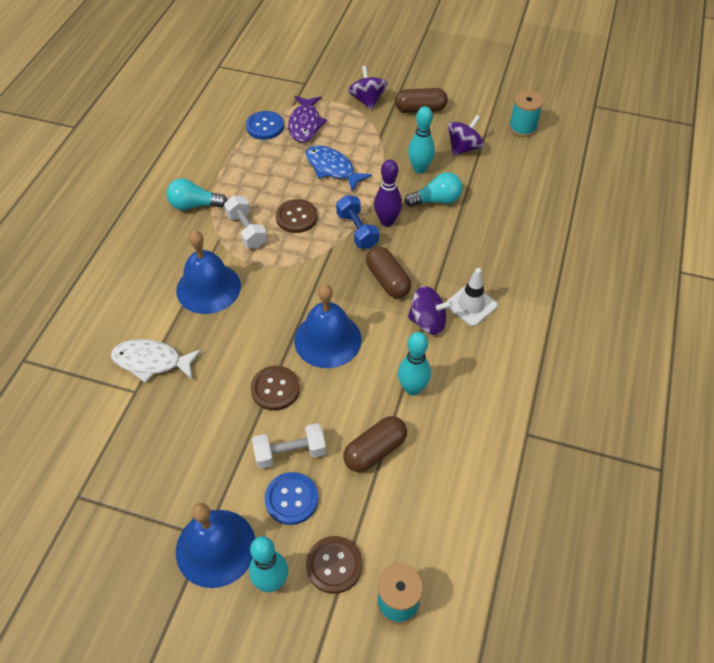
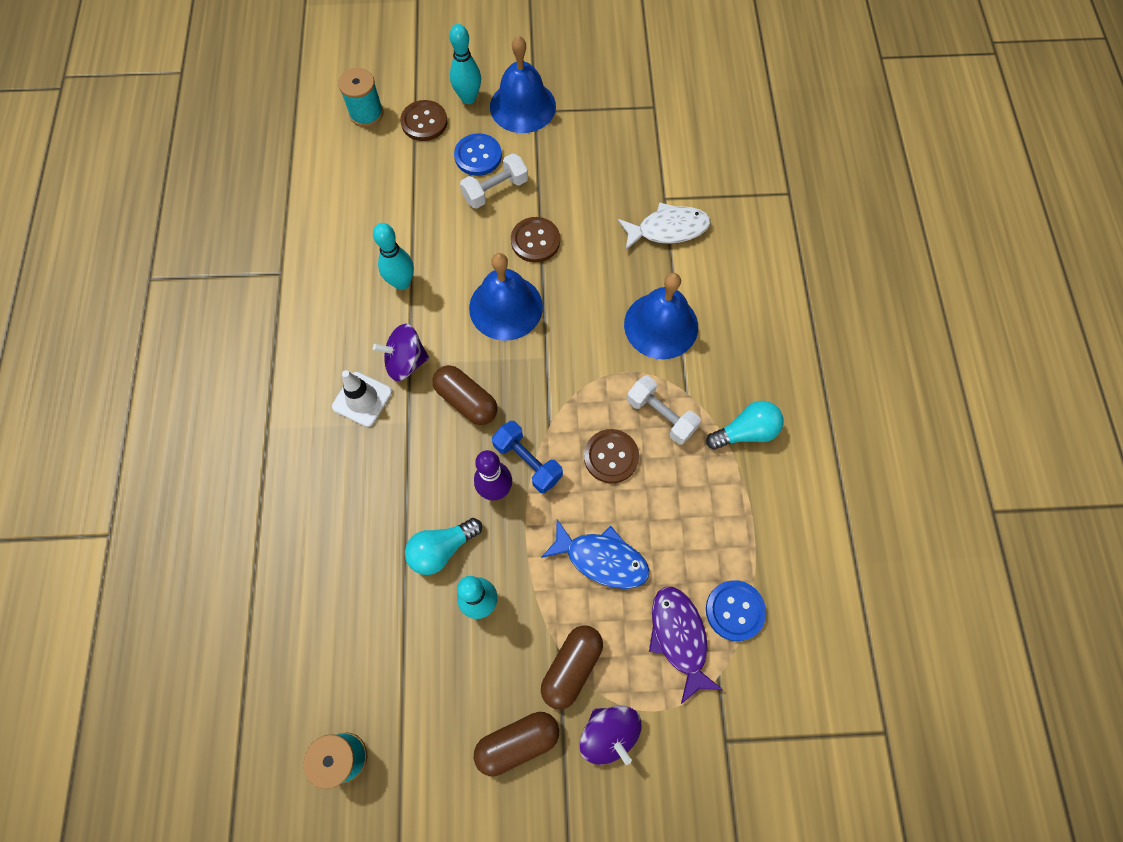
camera: 160 degrees right, 15 degrees up
brown capsule [343,416,407,472] -> brown capsule moved to [541,625,603,710]
purple spinning top [448,115,484,156] -> none

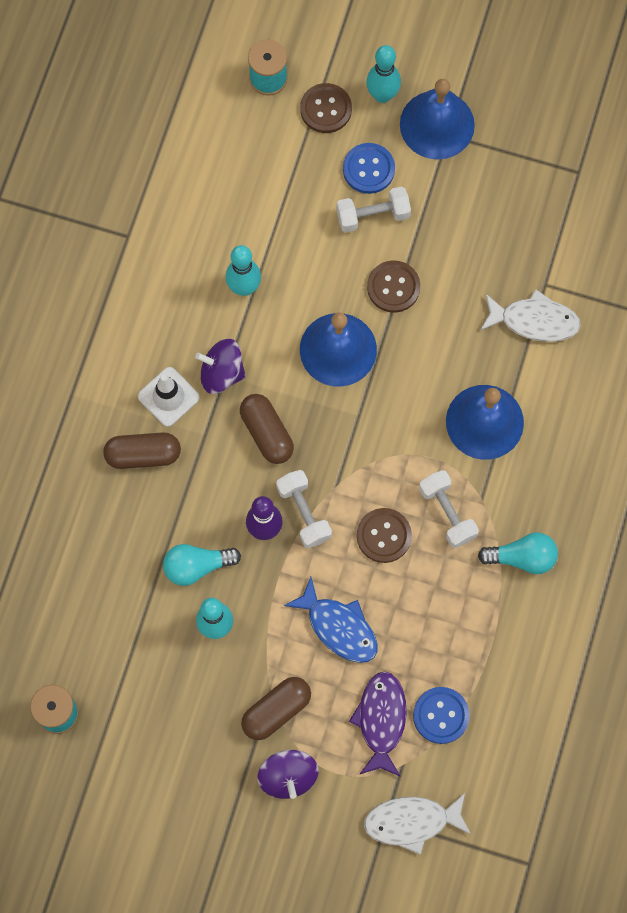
camera: 20 degrees right, 5 degrees up
brown capsule [474,712,559,776] -> brown capsule moved to [103,432,181,469]
blue dumbbell [492,421,563,493] -> white dumbbell [276,470,332,548]
none -> white fish [364,793,471,854]

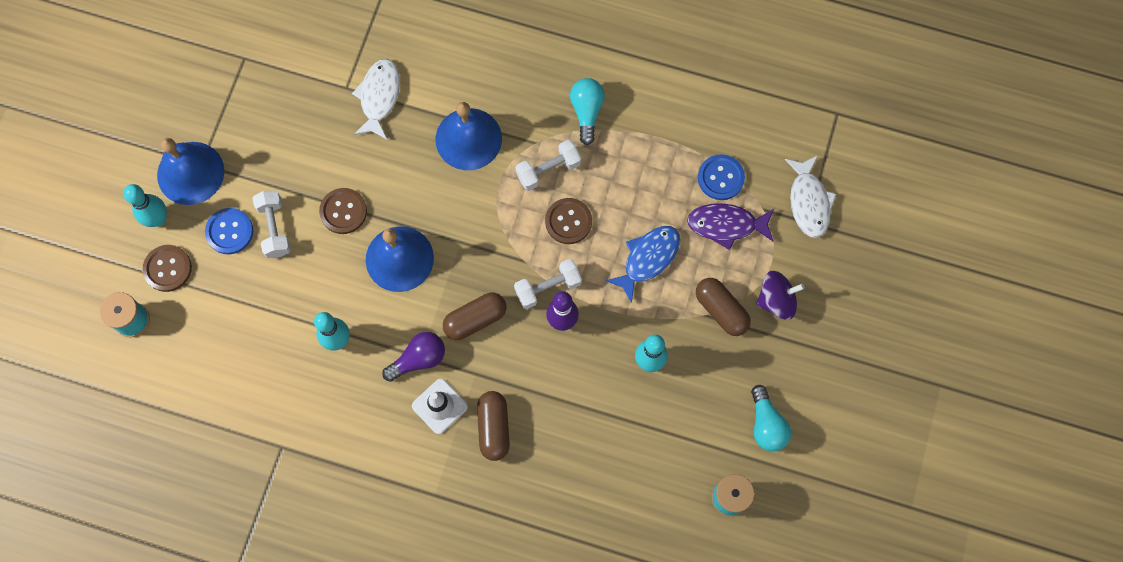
camera: 90 degrees left, 0 degrees up
turquoise light bulb [163,544,241,586] -> turquoise light bulb moved to [751,385,791,451]
purple spinning top [195,339,246,394] -> purple light bulb [382,332,445,382]

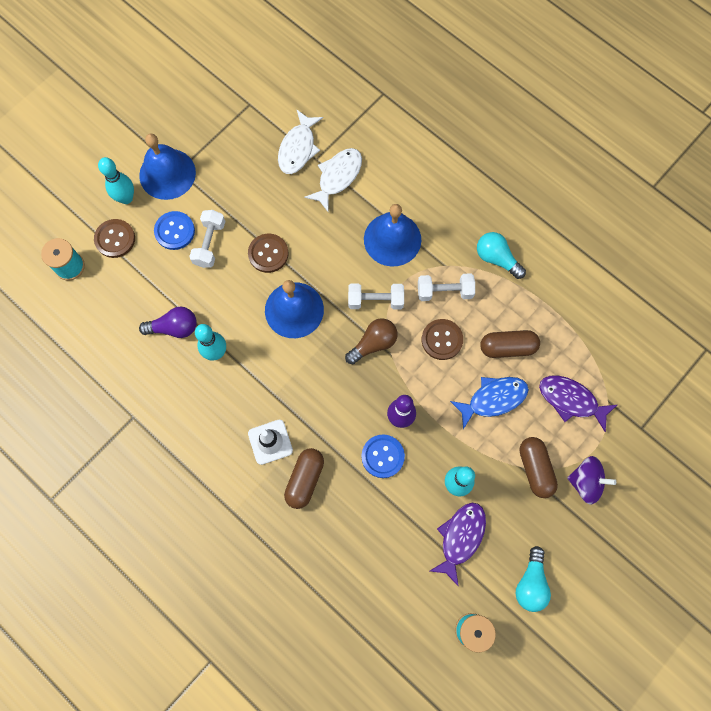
camera: 25 degrees right, 0 degrees up
purple light bulb [382,332,445,382] -> purple light bulb moved to [139,307,197,338]
brown capsule [443,293,506,340] -> brown capsule moved to [480,330,540,358]
white dumbbell [514,259,582,309] -> white dumbbell moved to [348,283,404,309]
turquoise light bulb [570,78,605,145] -> turquoise light bulb turned 75 degrees counterclockwise [477,232,526,279]
blue button [698,154,745,200] -> blue button moved to [361,434,405,478]
white fish [784,155,836,238] -> white fish moved to [278,109,323,174]
none -> brown light bulb [345,318,398,364]
none -> purple fish [430,503,486,587]

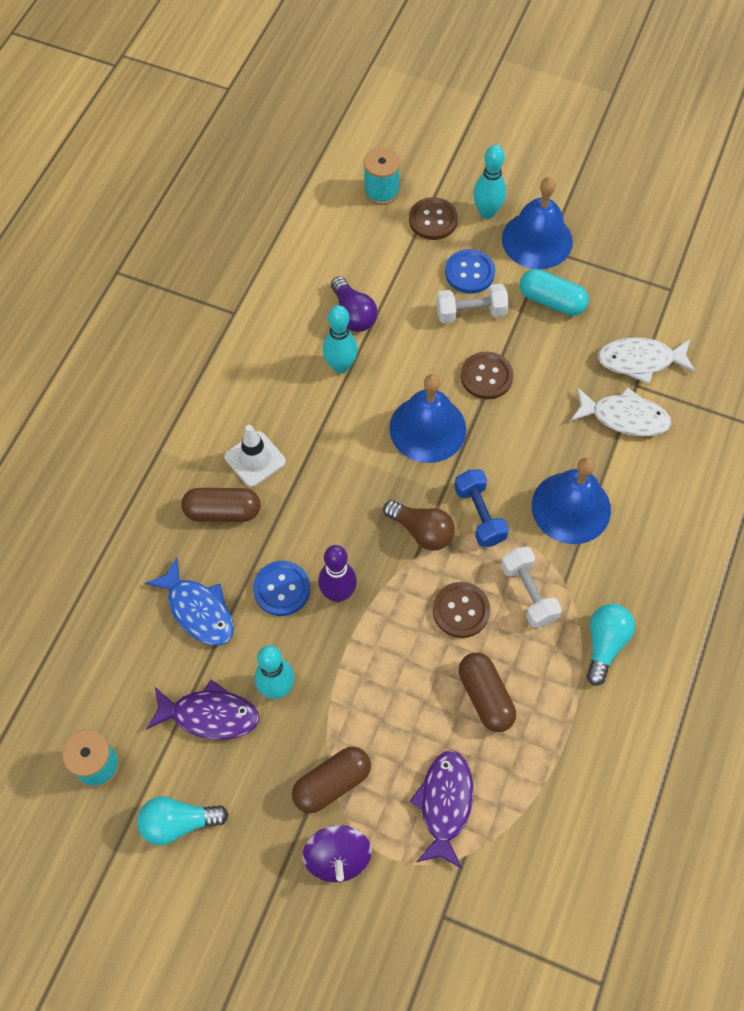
camera: 70 degrees right, 10 degrees down
white dumbbell [348,283,404,309] -> blue dumbbell [454,469,509,547]
blue fish [450,377,529,429] -> blue fish moved to [145,557,234,646]
none -> turquoise capsule [520,269,589,316]

